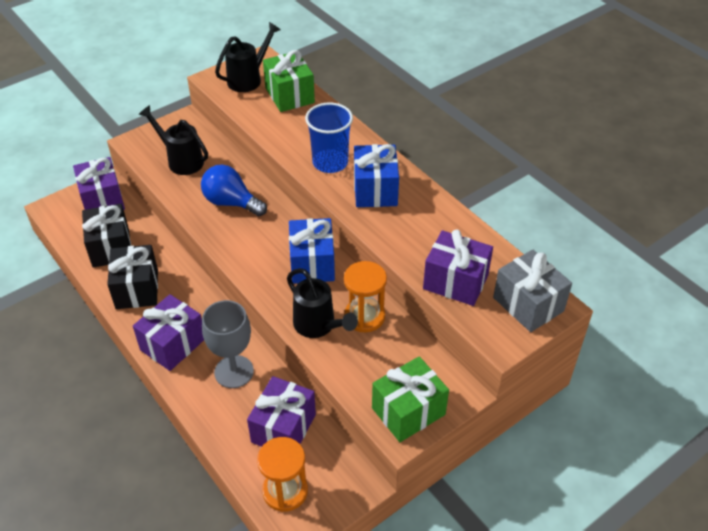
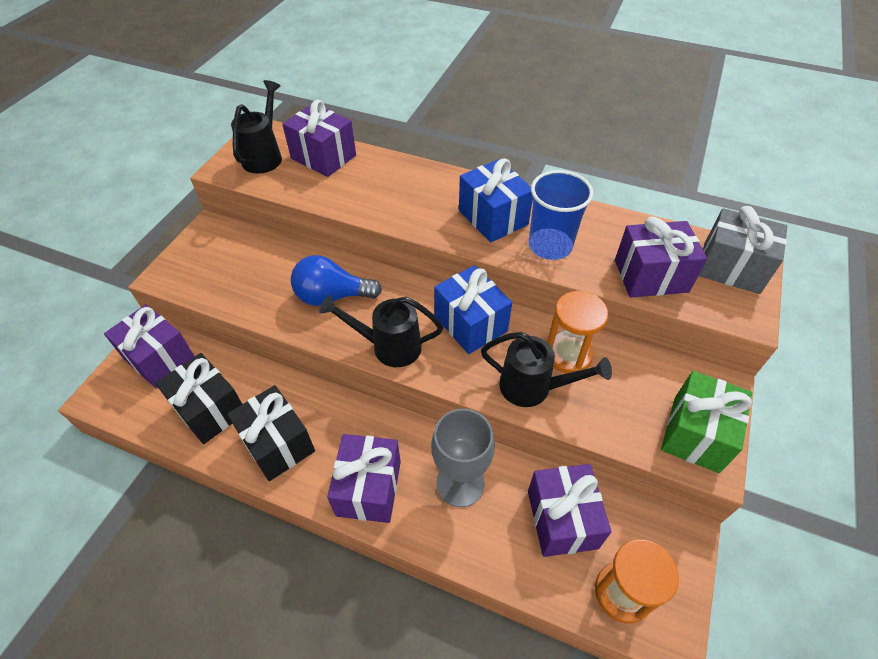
camera: 30 degrees left, 5 degrees up
black watering can [139,105,208,175] -> black watering can moved to [319,295,443,367]
green gift [263,50,315,112] -> purple gift [282,100,356,177]
blue cup [305,102,353,173] -> blue cup moved to [529,170,593,260]

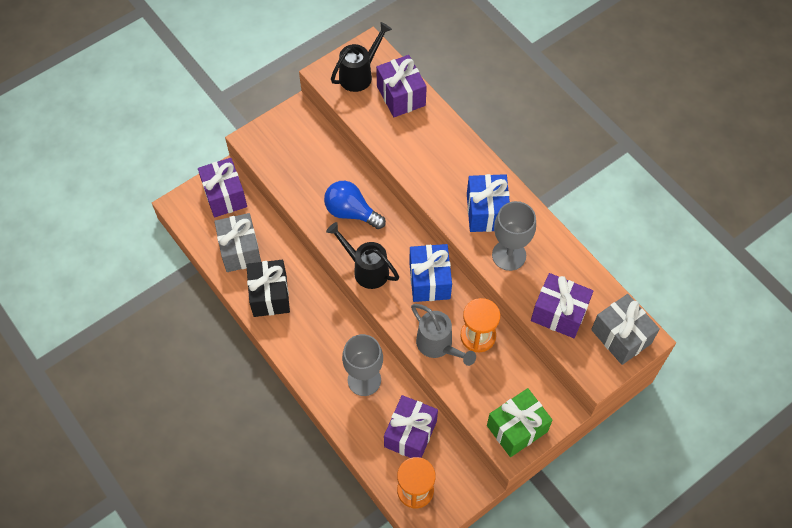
camera: 30 degrees right, 10 degrees up
black gift [155,353,242,444] -> grey gift [214,213,261,272]
purple gift [327,434,401,523] -> none
black watering can [481,332,612,407] -> grey watering can [411,304,476,366]
blue cup [529,170,593,260] -> grey goblet [492,201,536,271]

